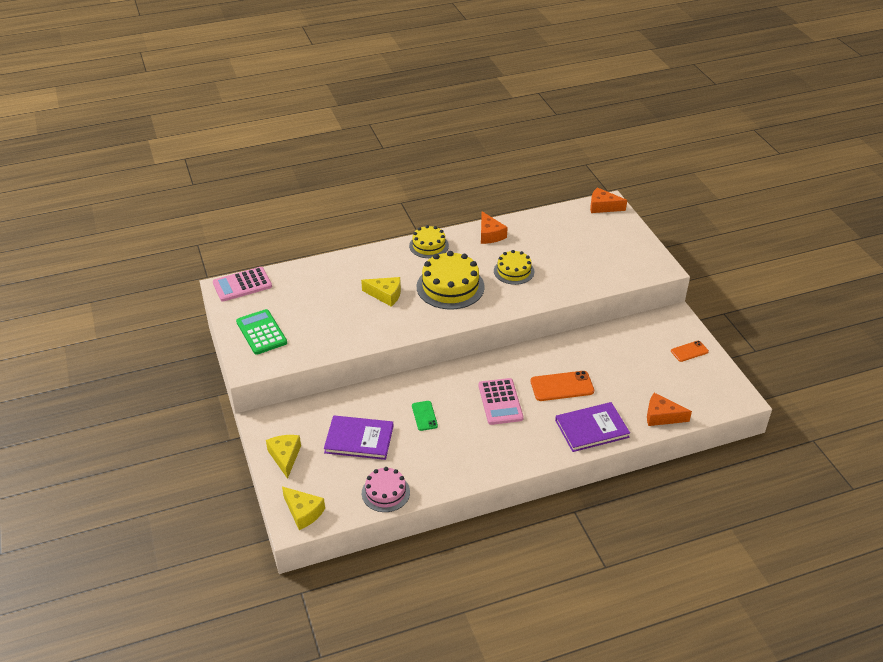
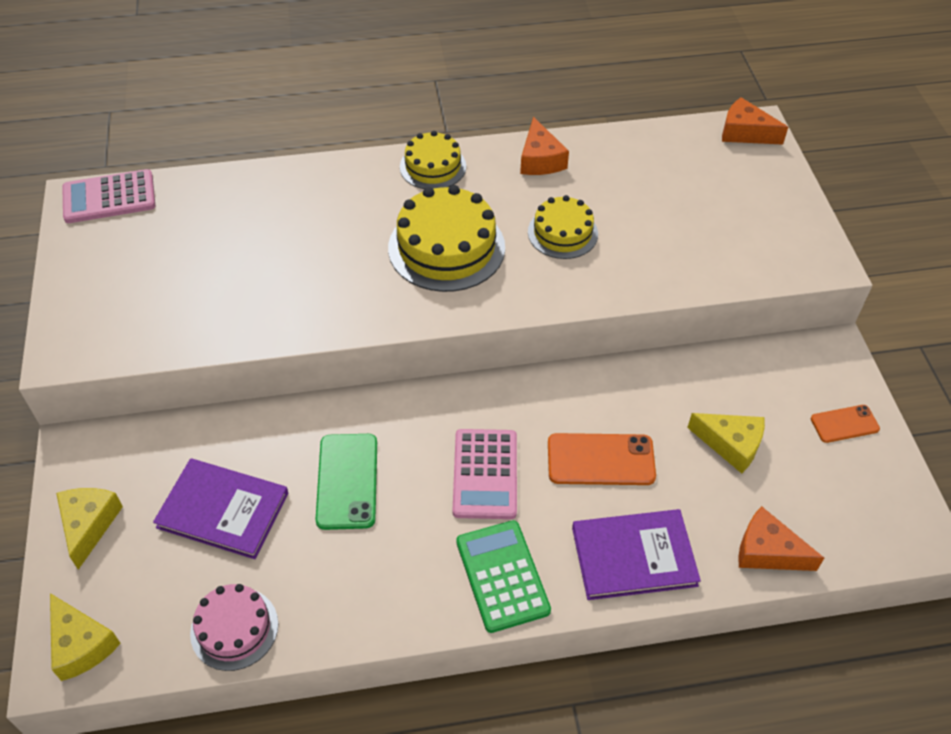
camera: 10 degrees right, 10 degrees up
green calculator [236,309,287,355] -> green calculator moved to [456,520,551,633]
yellow cheese [361,277,401,307] -> yellow cheese moved to [687,413,765,473]
green phone [412,401,438,431] -> green phone [315,434,377,530], size x1.65

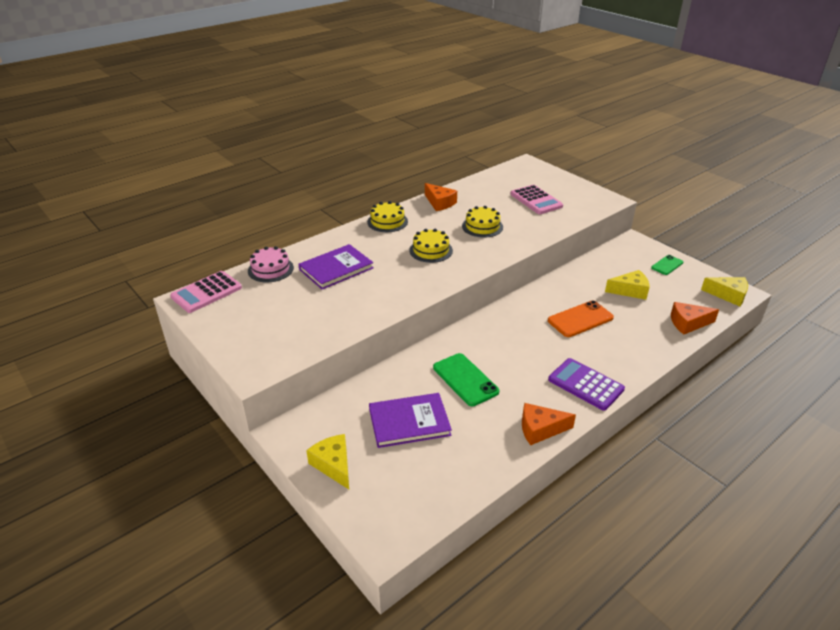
camera: 30 degrees left, 15 degrees down
yellow cheese [50,593,121,681] -> yellow cheese moved to [701,277,748,306]
pink cake [190,584,278,671] -> pink cake moved to [248,246,294,282]
yellow cake [388,185,505,292] -> yellow cake [409,229,453,263], size x0.61
pink calculator [453,429,517,519] -> pink calculator moved to [511,185,563,214]
green calculator [456,520,551,633] -> purple calculator [548,358,625,411]
purple book [572,509,701,600] -> purple book moved to [298,244,374,290]
orange cheese [722,97,788,145] -> orange cheese moved to [522,403,576,445]
orange phone [811,405,880,443] -> green phone [651,255,683,275]

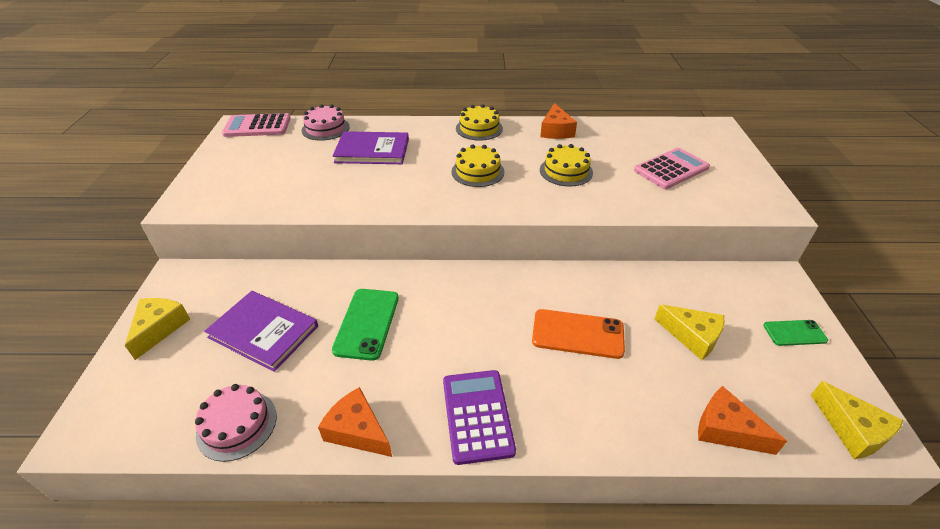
camera: 40 degrees right, 5 degrees up
pink calculator [511,185,563,214] -> pink calculator turned 135 degrees counterclockwise [634,148,710,189]
none -> pink cake [195,384,277,462]

